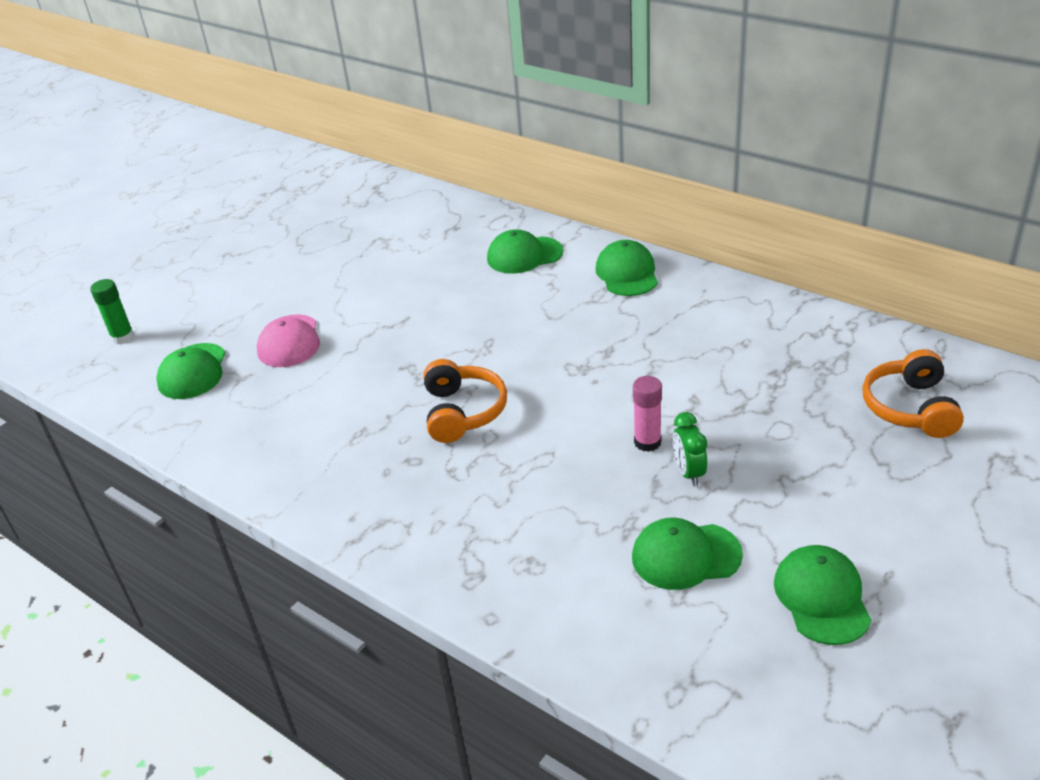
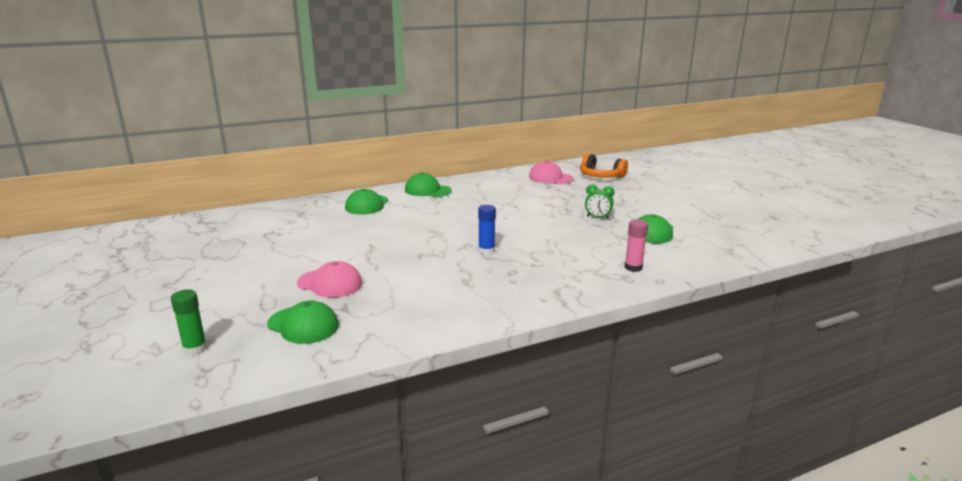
camera: 65 degrees left, 15 degrees down
orange headphones [424,359,507,443] -> blue glue stick [478,205,496,254]
pink glue stick [633,376,662,452] -> pink glue stick moved to [625,219,648,272]
green cap [774,545,871,645] -> none
none -> pink cap [529,161,574,184]

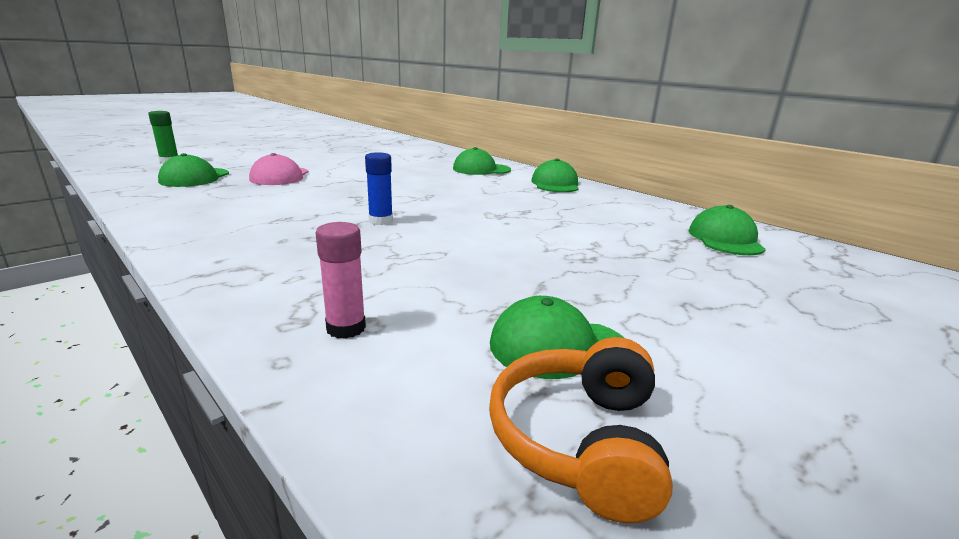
camera: 70 degrees right, 0 degrees up
pink cap [529,161,574,184] -> green cap [688,205,766,255]
orange headphones [580,153,628,178] -> orange headphones moved to [489,337,673,523]
green clock [585,184,615,219] -> none

